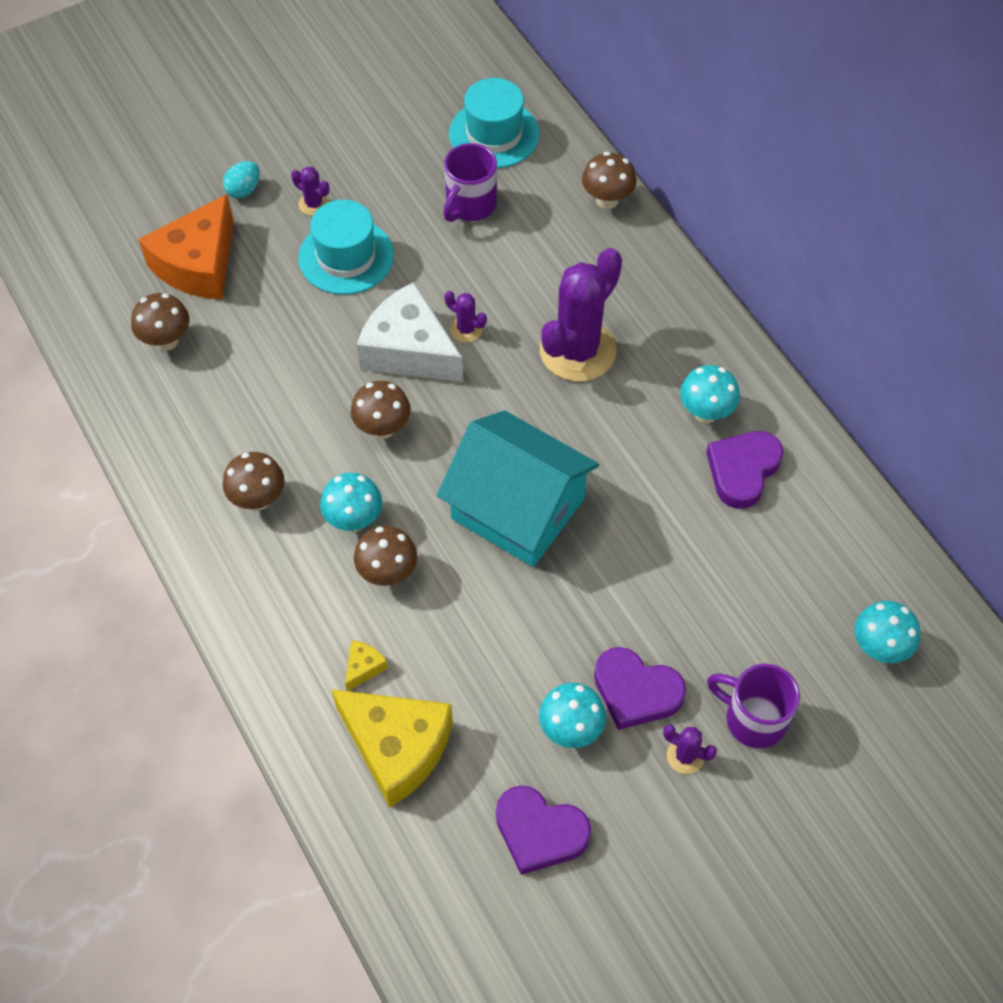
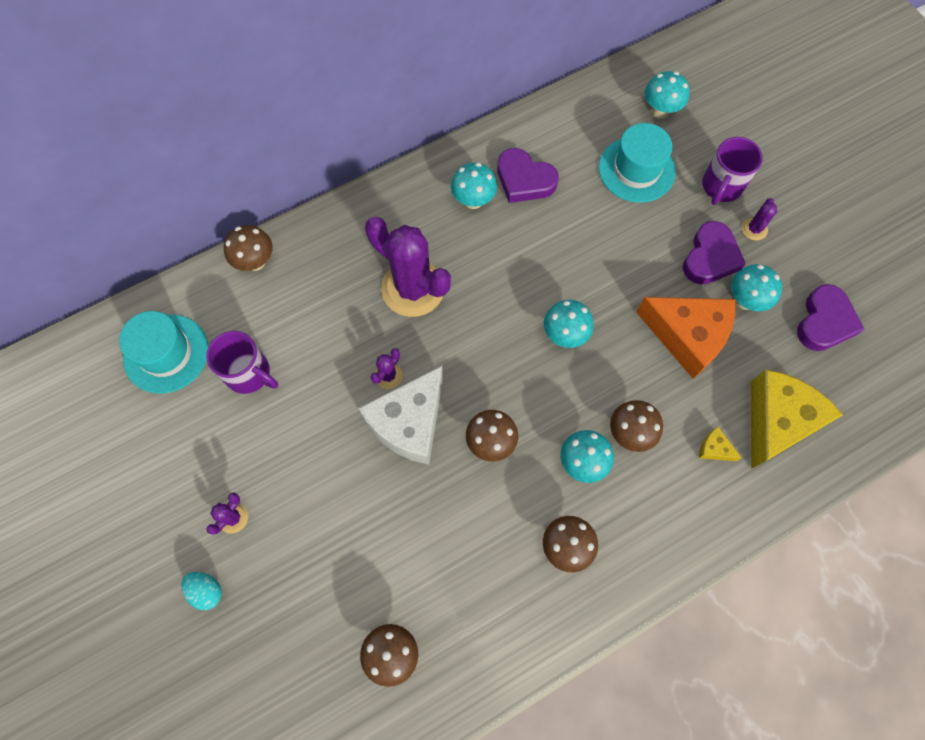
camera: 90 degrees left, 10 degrees up
orange cheese [138,194,234,300] -> orange cheese moved to [636,297,735,379]
turquoise hat [298,200,394,295] -> turquoise hat moved to [599,123,676,203]
turquoise house [437,410,599,567] -> turquoise mushroom [544,300,594,348]

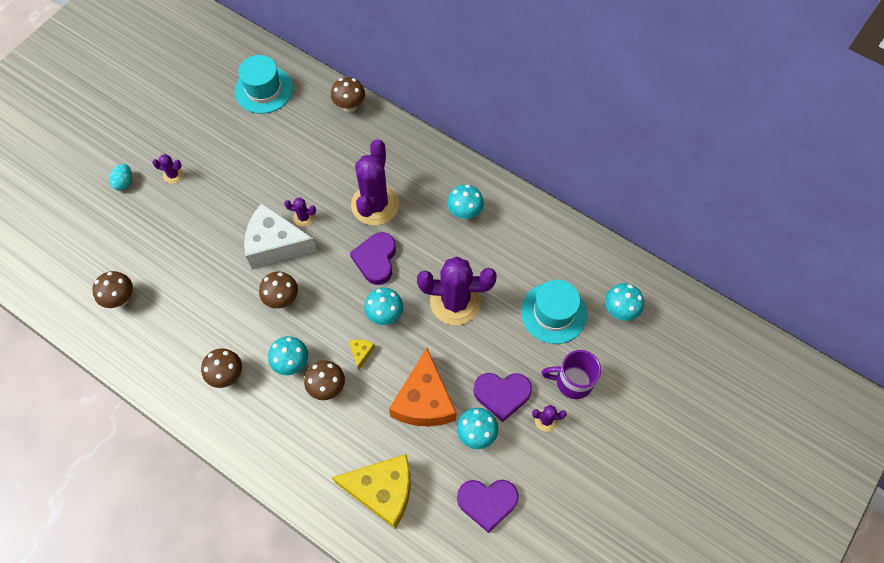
camera: 65 degrees right, 5 degrees down
purple mug [206,331,278,394] -> none
purple heart [497,148,559,203] -> purple heart moved to [350,232,396,285]
yellow cheese [699,427,742,461] -> yellow cheese moved to [349,339,375,370]
none -> purple cactus [417,256,497,325]

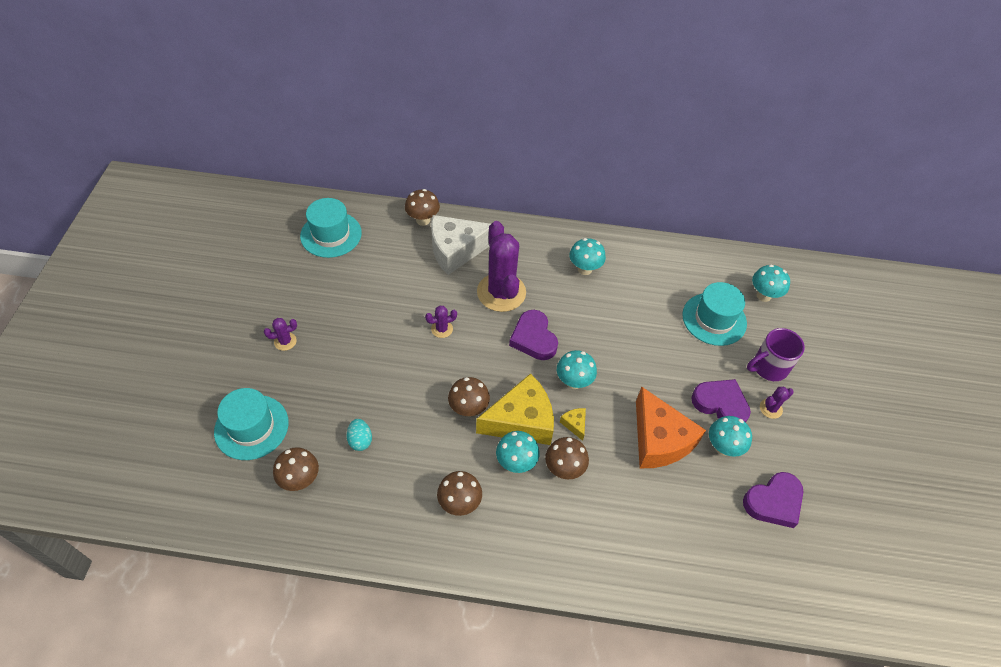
camera: 30 degrees left, 10 degrees down
turquoise egg [109,164,132,190] -> turquoise egg moved to [347,419,372,451]
white cheese [244,203,317,268] -> white cheese moved to [431,215,491,275]
yellow cheese [332,454,411,529] -> yellow cheese moved to [476,373,554,445]
purple cactus [417,256,497,325] -> none
purple heart [473,373,532,422] -> purple heart turned 120 degrees counterclockwise [691,379,751,422]
none -> turquoise hat [214,388,289,460]

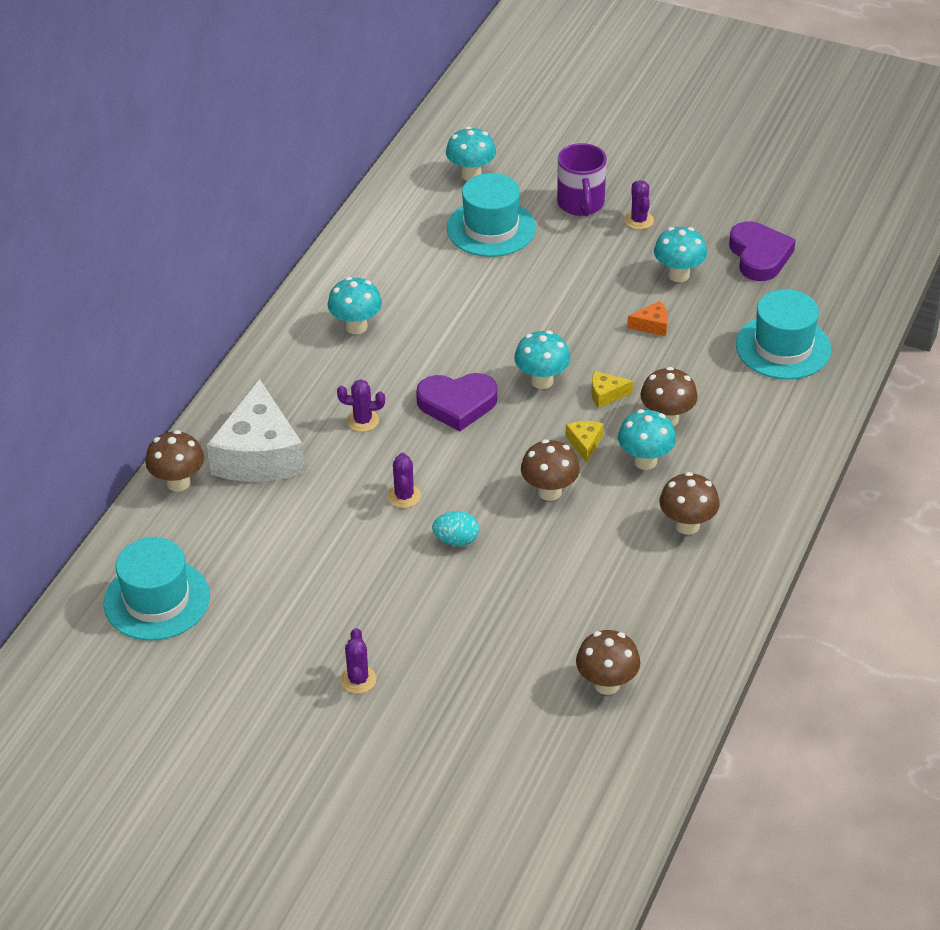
camera: 70 degrees left, 10 degrees down
turquoise hat [214,388,289,460] -> turquoise hat moved to [736,289,831,380]
turquoise egg [347,419,372,451] -> turquoise egg moved to [432,511,479,546]
yellow cheese [476,373,554,445] -> yellow cheese [565,421,603,463], size x0.40
purple cactus [477,221,526,312] -> purple cactus [337,380,385,432], size x0.43
orange cheese [636,387,706,468] -> orange cheese [627,301,668,336], size x0.40
purple heart [691,379,751,422] -> none

